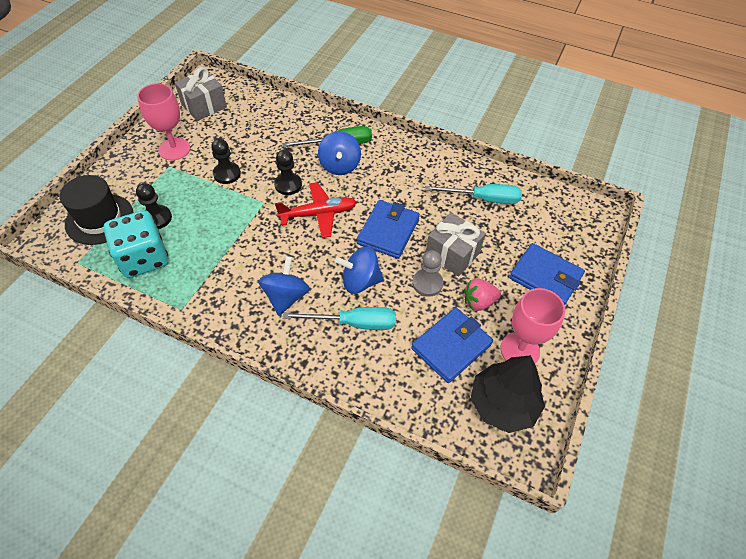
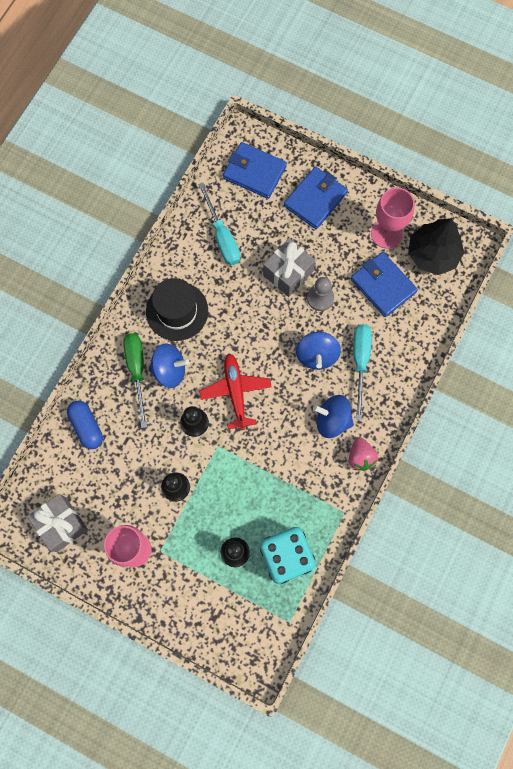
camera: 85 degrees left, 20 degrees up
black hat [60,175,133,245] -> black hat moved to [146,278,208,341]
blue wallet [357,200,420,259] -> blue wallet moved to [223,142,287,199]
turquoise screwdriver [425,184,522,204] -> turquoise screwdriver turned 150 degrees clockwise [198,183,240,265]
pink strawberry [464,278,501,311] -> pink strawberry moved to [349,437,378,471]
none -> blue capsule [67,401,103,449]

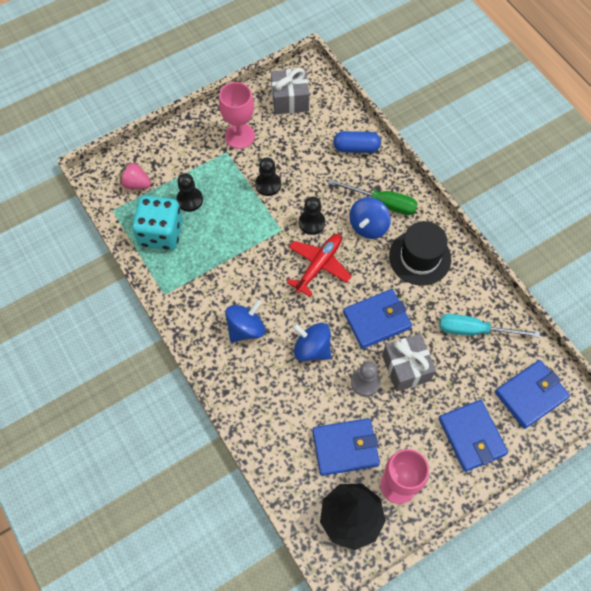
camera: 120 degrees right, 10 degrees down
red plane [199,353,272,430] -> red plane turned 75 degrees counterclockwise [286,234,352,297]
pink strawberry [349,437,378,471] -> pink strawberry moved to [120,162,151,189]
turquoise screwdriver [353,324,372,420] -> none
none -> blue wallet [343,289,412,349]

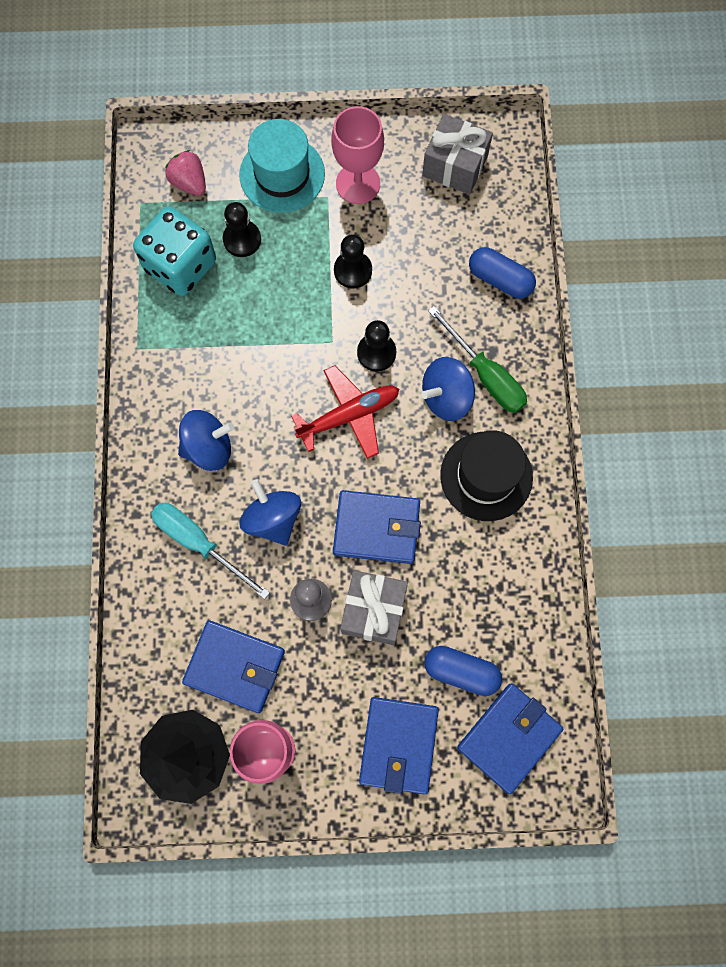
camera: 30 degrees right, 10 degrees up
turquoise screwdriver [439,314,540,337] -> turquoise screwdriver moved to [151,503,270,599]
blue wallet [495,360,570,429] -> blue wallet turned 45 degrees counterclockwise [457,683,563,794]
none -> turquoise hat [239,119,325,213]
none -> blue capsule [424,646,502,696]

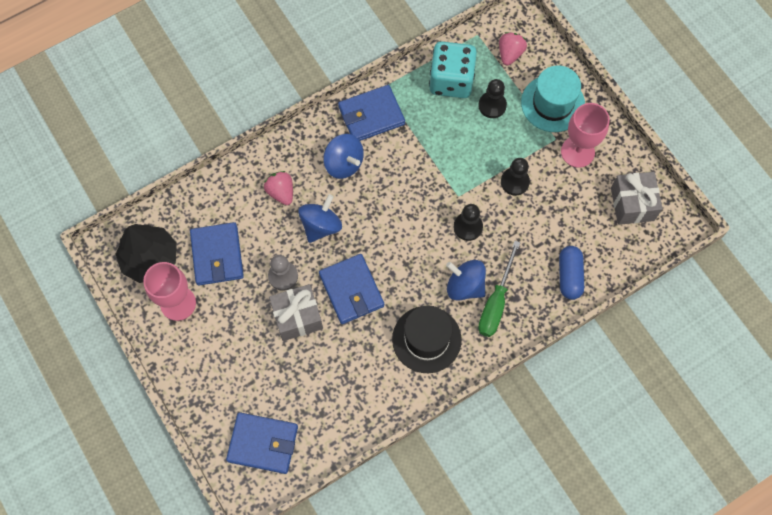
camera: 60 degrees right, 5 degrees down
turquoise screwdriver [151,503,270,599] -> pink strawberry [264,171,293,205]
red plane [291,365,399,459] -> none
blue wallet [359,697,439,794] -> blue wallet moved to [338,85,405,141]
blue capsule [424,646,502,696] -> none

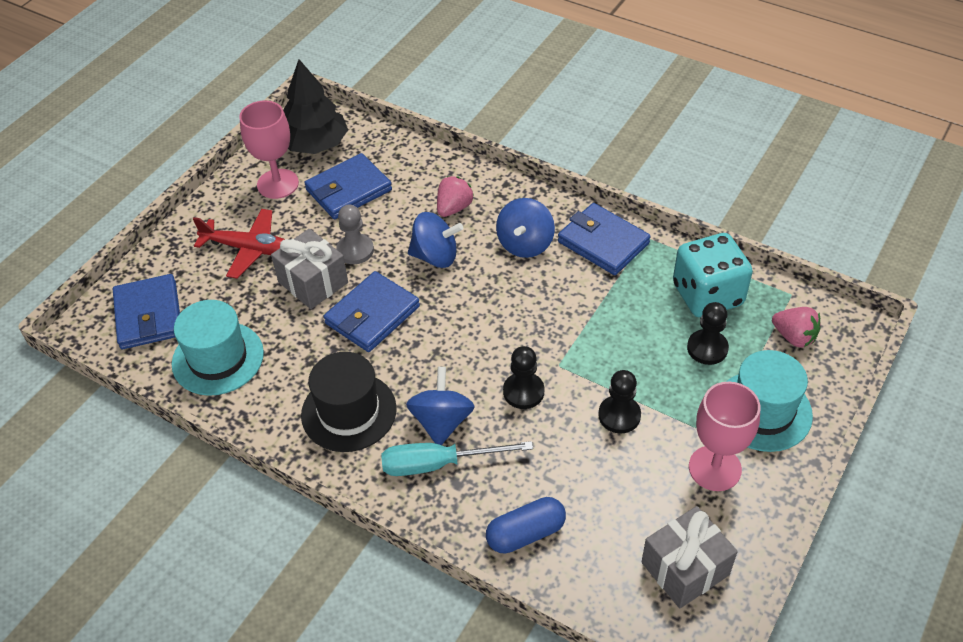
camera: 65 degrees right, 20 degrees down
green screwdriver [478,241,520,337] -> turquoise screwdriver [381,441,533,476]
pink strawberry [499,32,527,66] -> pink strawberry turned 45 degrees clockwise [772,307,821,348]
none -> turquoise hat [172,300,264,396]
none -> red plane [193,209,285,279]

